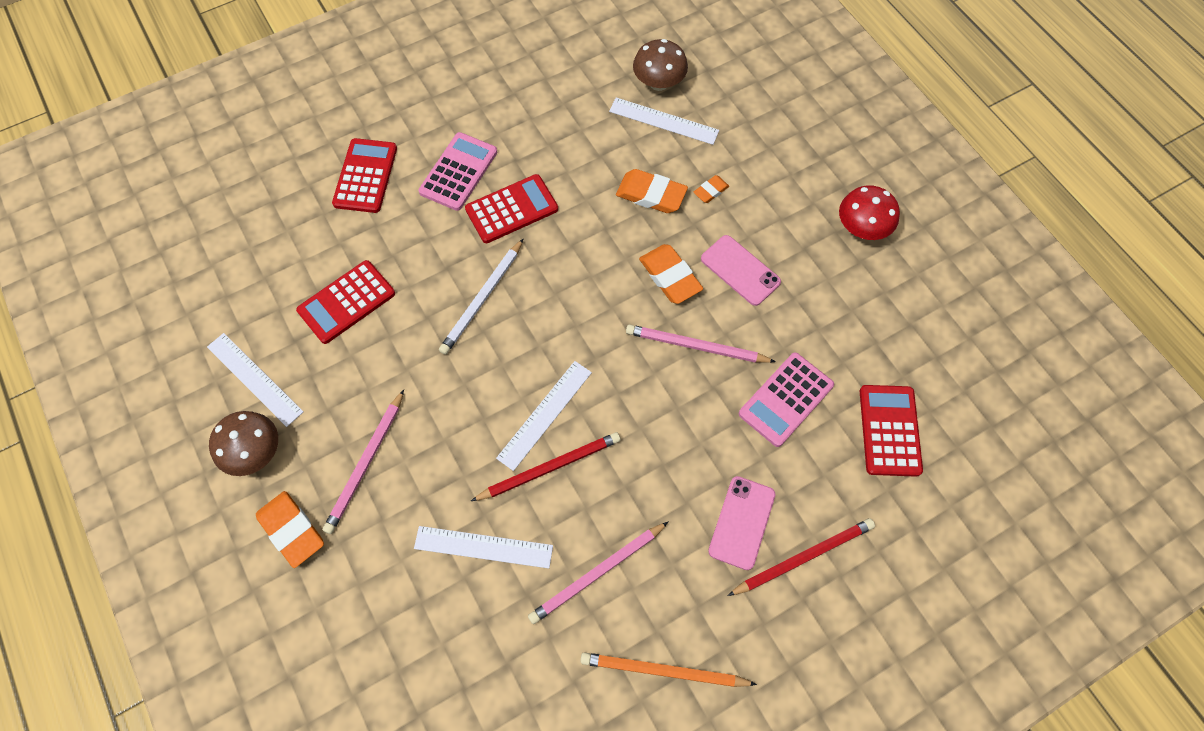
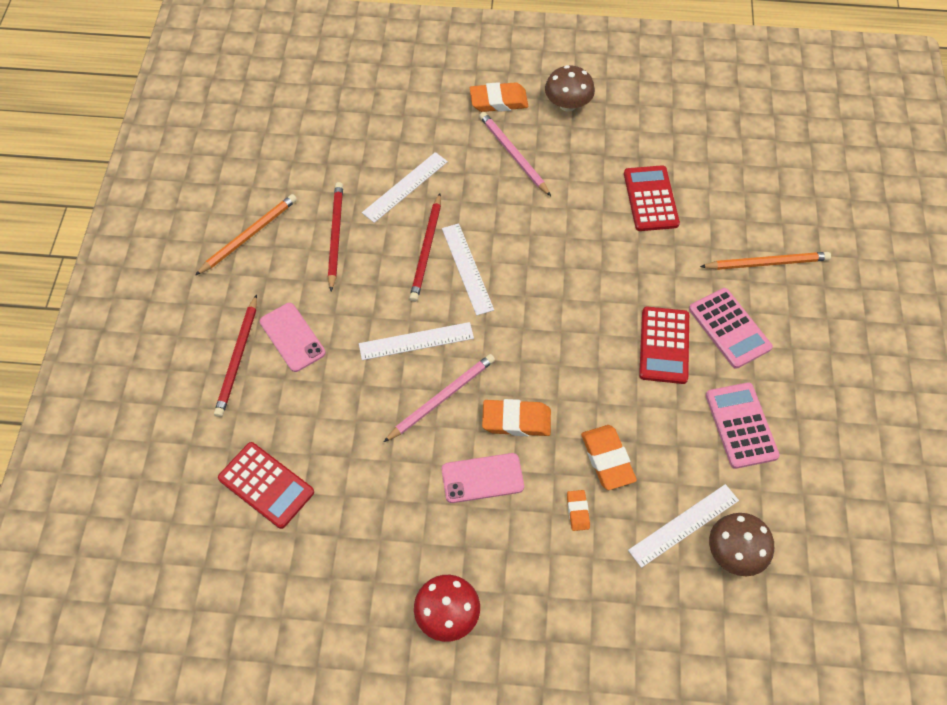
camera: 125 degrees right, 5 degrees down
white ruler [207,333,303,427] -> white ruler moved to [359,322,474,360]
red calculator [332,138,397,213] -> orange pencil [700,252,831,270]
white pencil [439,239,523,355] -> none
pink pencil [528,522,668,624] -> red pencil [328,182,343,291]
orange eraser [616,169,688,213] -> orange eraser turned 75 degrees counterclockwise [581,425,637,490]
pink calculator [739,353,834,447] -> pink calculator moved to [706,382,780,469]

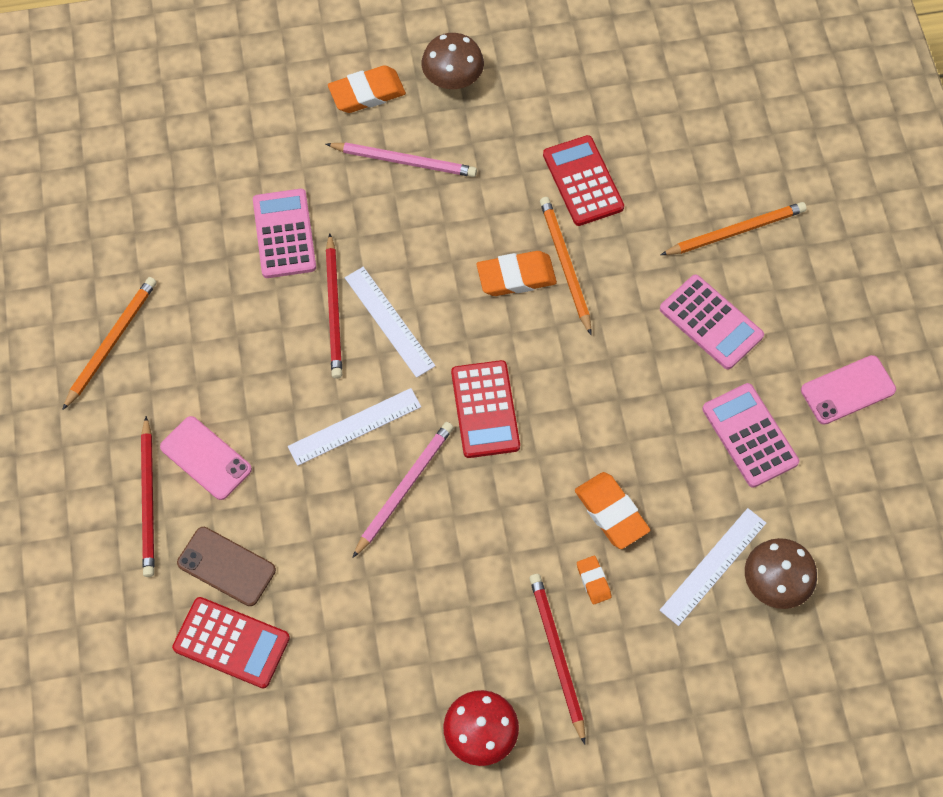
camera: 15 degrees left, 5 degrees up
red pencil [328,182,343,291] -> red pencil moved to [530,574,585,744]
white ruler [362,152,448,223] -> pink calculator [253,189,316,278]
pink phone [442,453,524,503] -> pink phone moved to [801,355,896,425]
pink pencil [479,112,551,196] -> pink pencil turned 150 degrees clockwise [326,142,477,177]
orange eraser [482,399,551,436] -> orange eraser moved to [476,251,557,296]
red calculator [639,307,689,384] -> red calculator moved to [451,360,520,458]
none -> brown phone [177,527,276,606]
none -> orange pencil [540,197,592,335]

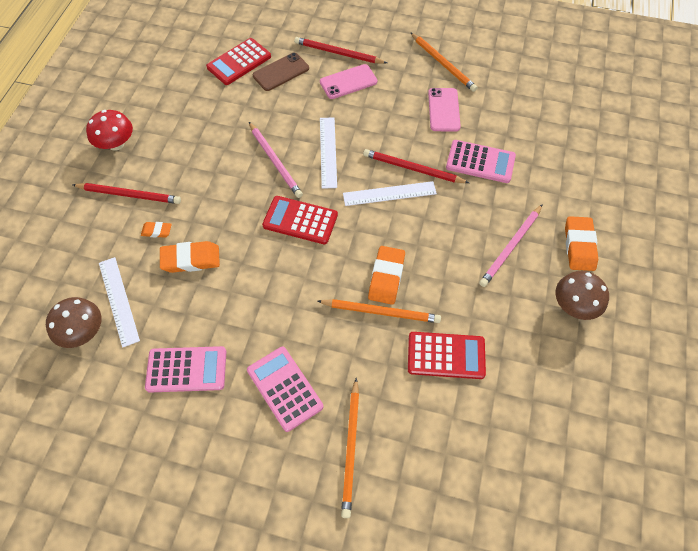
camera: 115 degrees right, 5 degrees down
pink calculator [660,274,764,369] -> pink calculator turned 75 degrees clockwise [247,347,323,432]
pink phone [801,355,896,425] -> pink phone moved to [428,88,461,132]

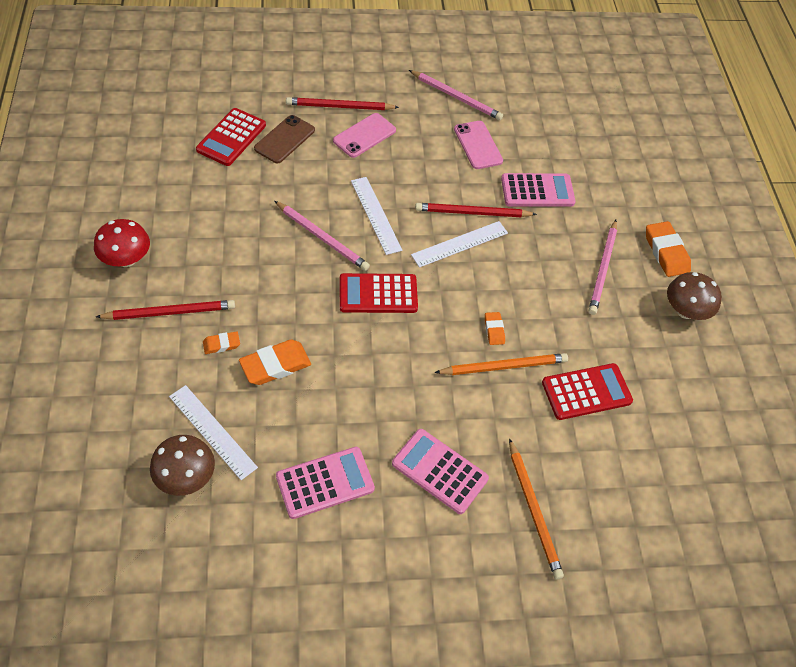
camera: 25 degrees left, 5 degrees down
orange eraser [368,246,405,305] -> orange eraser [485,312,505,345], size x0.55
orange pencil [410,32,477,92] -> pink pencil [409,70,503,120]

